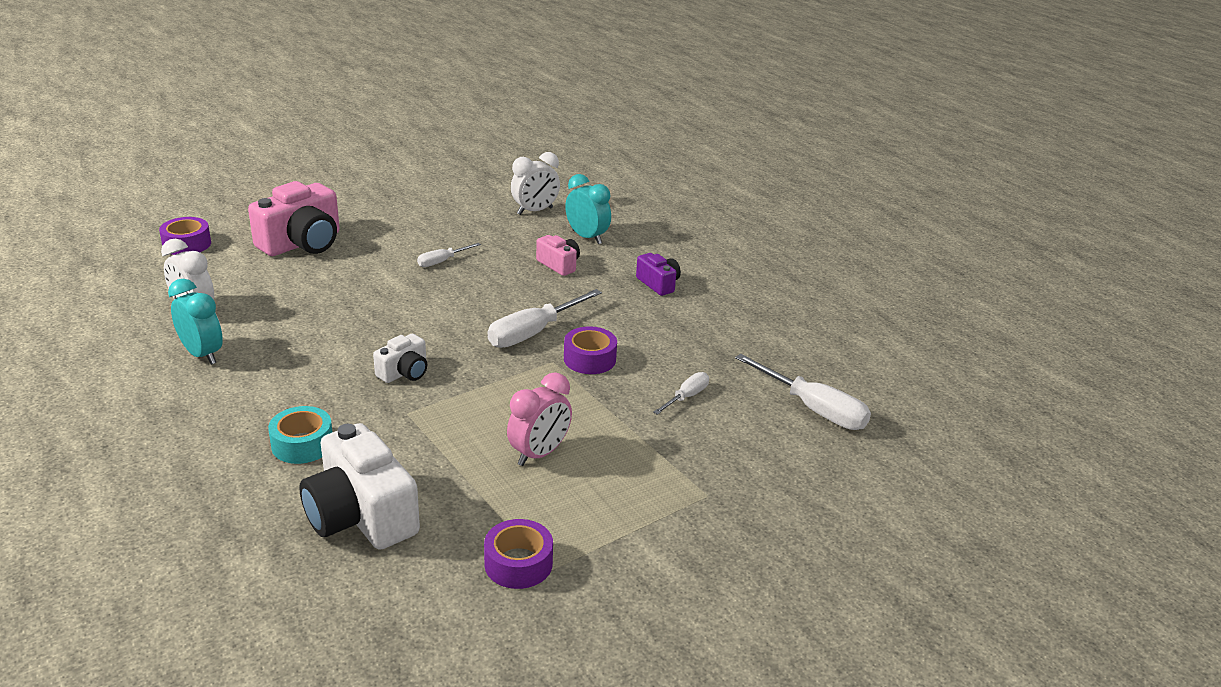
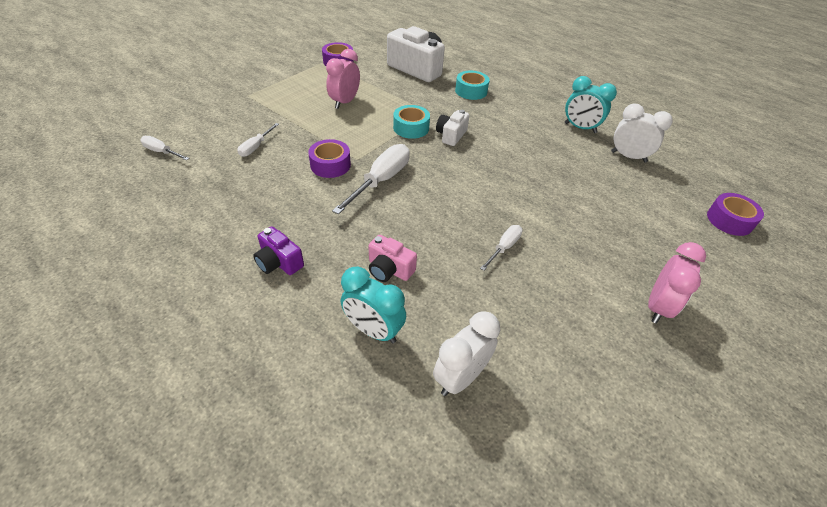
camera: 165 degrees right, 15 degrees up
pink camera [248,181,340,256] -> none
white screwdriver [735,354,871,430] -> white screwdriver [140,136,190,161], size x0.55
none -> turquoise tape [393,105,430,139]
none -> pink clock [648,242,706,324]

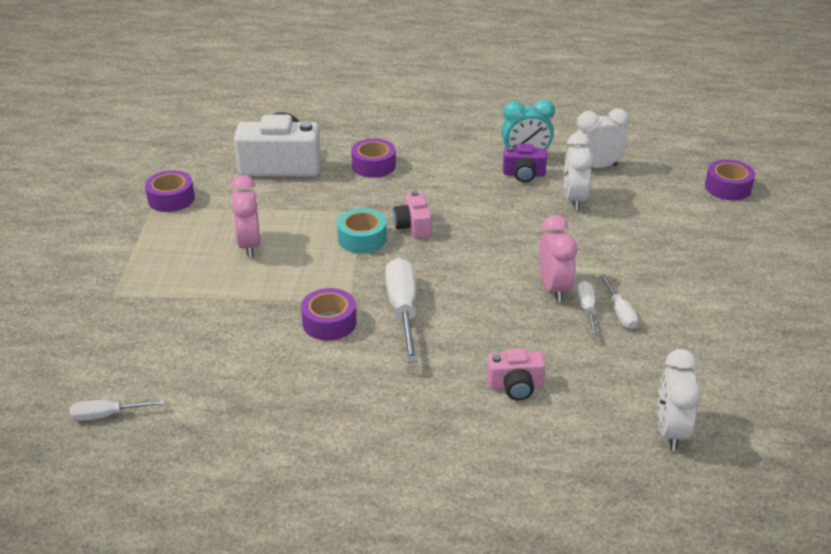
camera: 35 degrees left, 10 degrees down
white screwdriver [238,123,279,157] -> white screwdriver moved to [600,274,638,329]
purple camera [253,226,304,275] -> purple camera moved to [503,144,547,183]
turquoise clock [341,266,406,343] -> none
white camera [436,110,470,146] -> pink camera [393,191,432,239]
turquoise tape [455,71,490,100] -> purple tape [351,138,396,178]
pink clock [648,242,706,324] -> pink clock moved to [539,215,577,302]
none -> white clock [564,132,594,210]

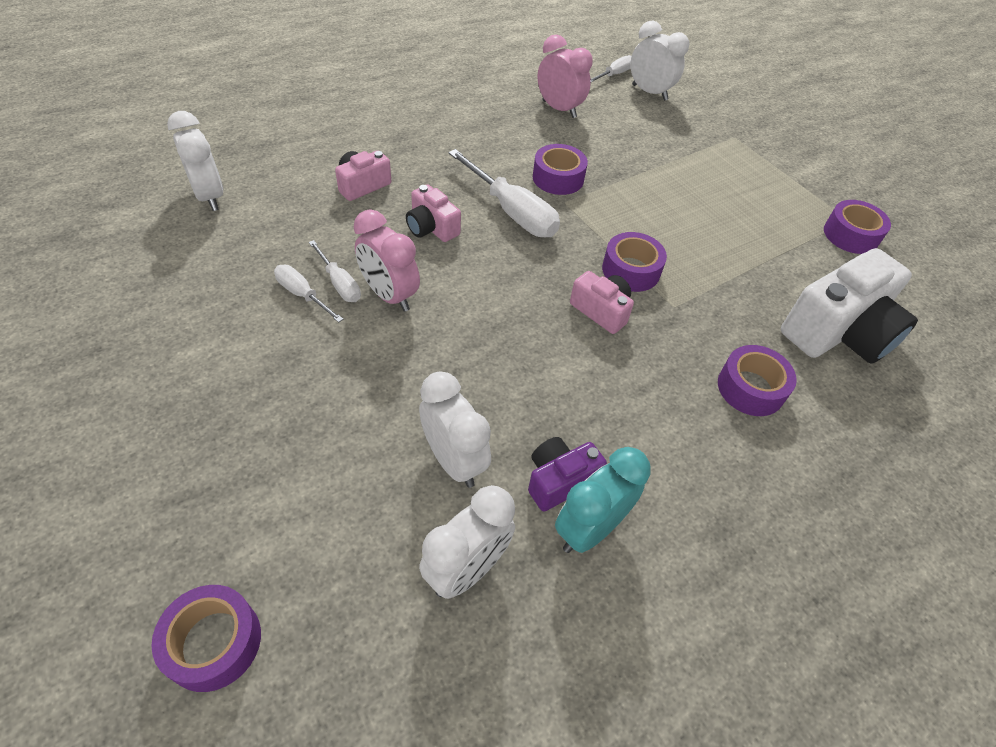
camera: 140 degrees right, 15 degrees up
pink clock [230,175,261,258] -> pink clock moved to [537,34,593,118]
turquoise tape [337,208,387,253] -> purple tape [602,232,667,292]
none -> pink camera [406,184,461,242]
none -> white clock [630,20,690,101]

